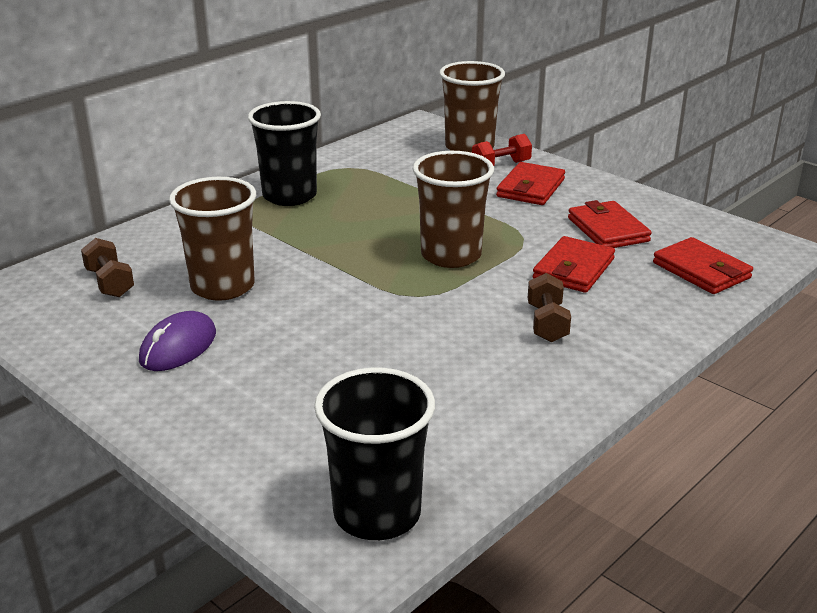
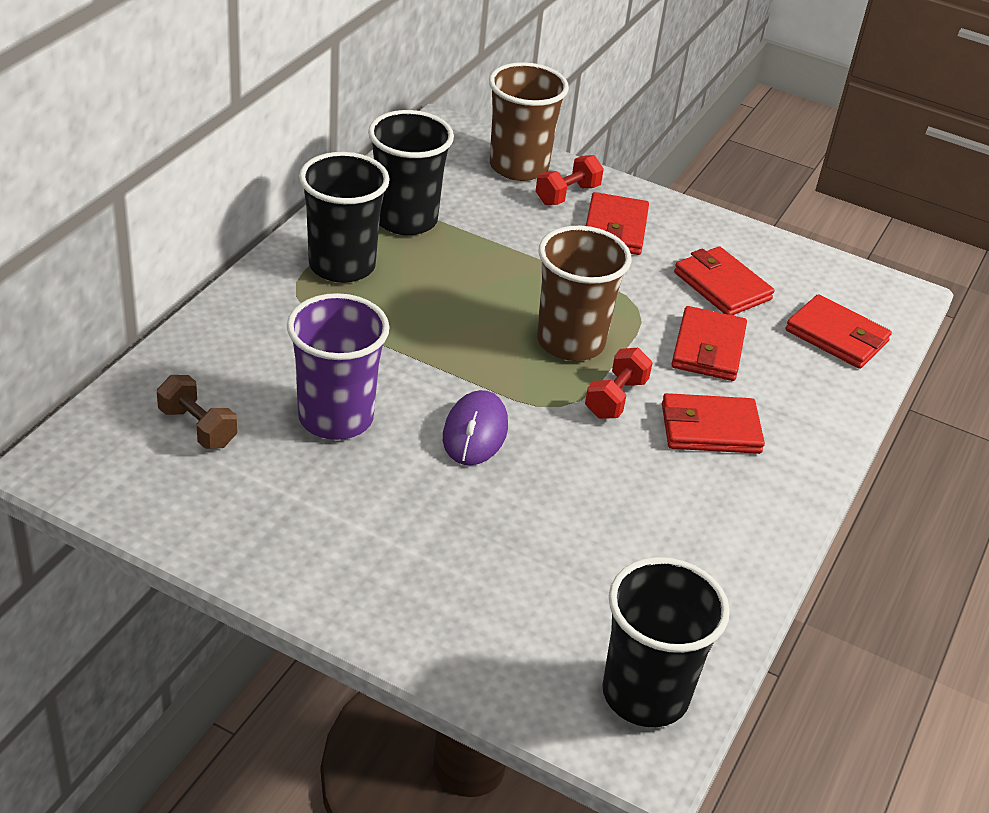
camera: 20 degrees left, 10 degrees up
purple mouse [139,311,216,371] -> purple mouse moved to [443,390,508,465]
brown cup [169,177,256,301] -> purple cup [287,293,390,440]
brown dumbbell [528,273,571,342] -> red wallet [662,393,765,454]
none -> black cup [368,110,454,235]
none -> red dumbbell [585,348,653,419]

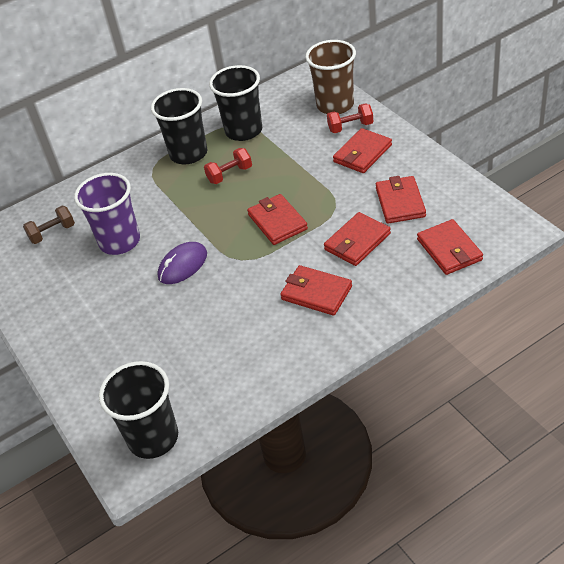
camera: 40 degrees right, 5 degrees up
brown dumbbell [157,375,237,449] -> brown dumbbell turned 75 degrees clockwise [23,206,75,244]
brown cup [537,226,632,361] -> red wallet [247,194,308,245]
red dumbbell [585,348,653,419] -> red dumbbell moved to [204,148,252,184]

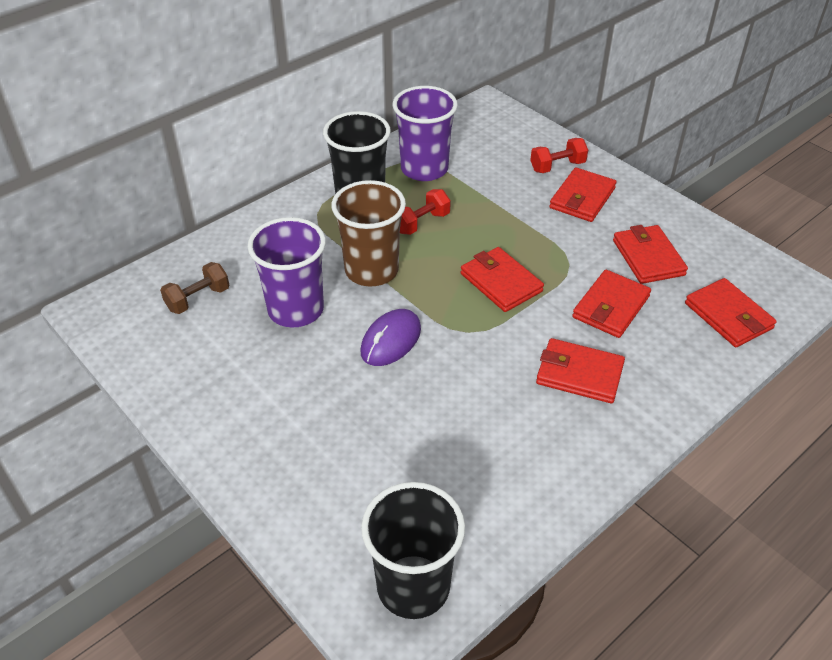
camera: 15 degrees left, 0 degrees up
black cup [209,65,262,141] -> purple cup [393,86,458,181]
brown cup [305,40,356,114] -> brown cup moved to [331,180,406,286]

